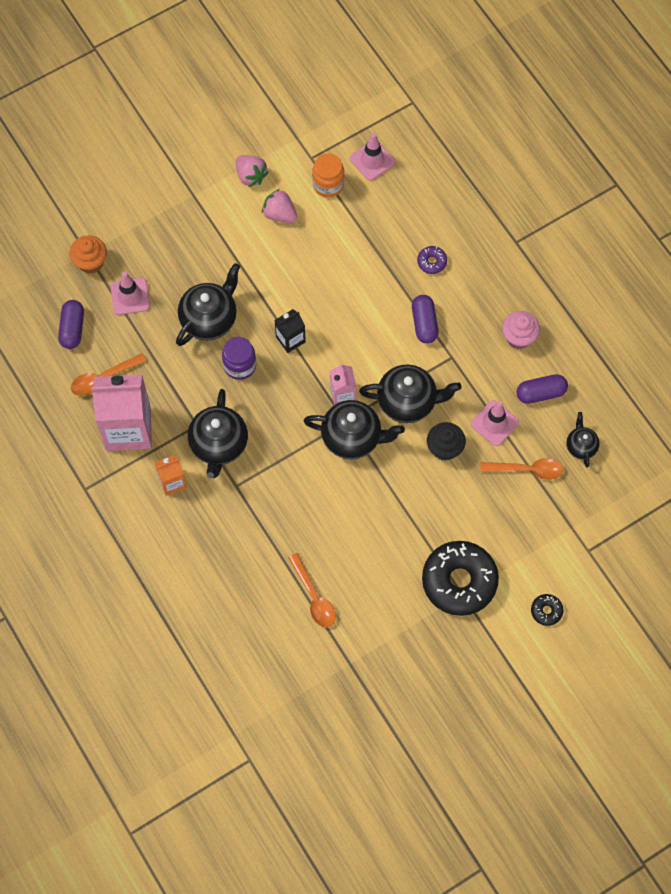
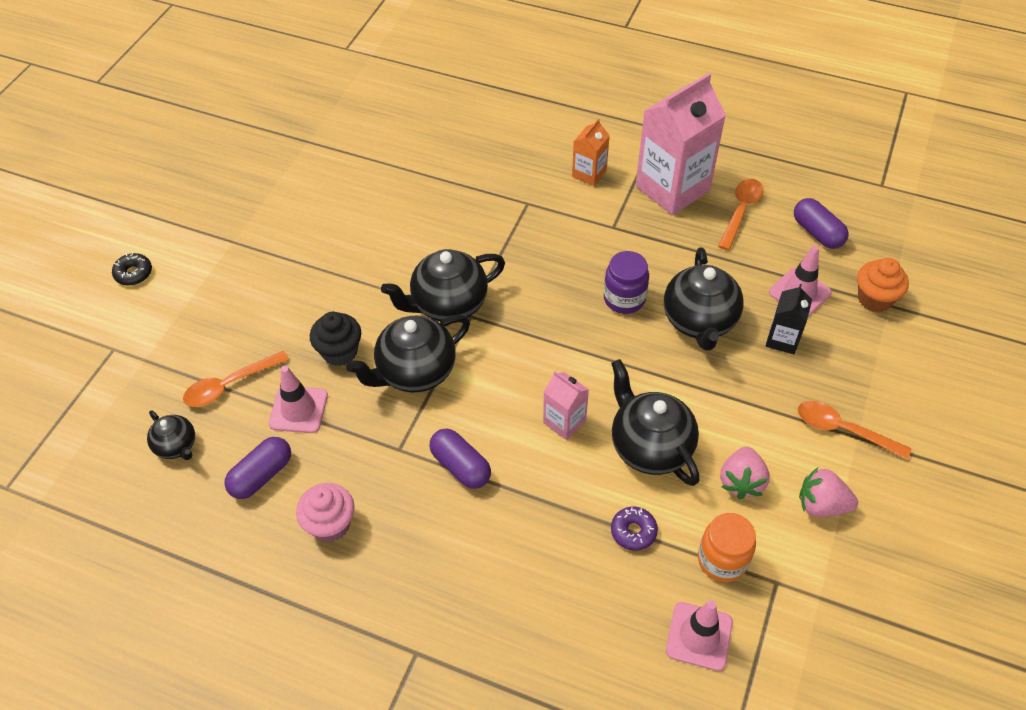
camera: 145 degrees right, 15 degrees down
black teapot [188,389,248,478] -> black teapot moved to [611,359,699,486]
pink strawberry [262,189,298,223] -> pink strawberry turned 105 degrees clockwise [720,446,770,499]
black carton [274,309,306,353] -> black carton moved to [766,284,812,354]
orange spoon [288,553,336,628] -> orange spoon moved to [798,401,911,460]
pink carton [330,363,356,405] -> pink carton moved to [543,371,589,440]
purple donut [417,246,447,274] -> purple donut moved to [611,507,658,551]
black donut [422,541,499,616] -> none

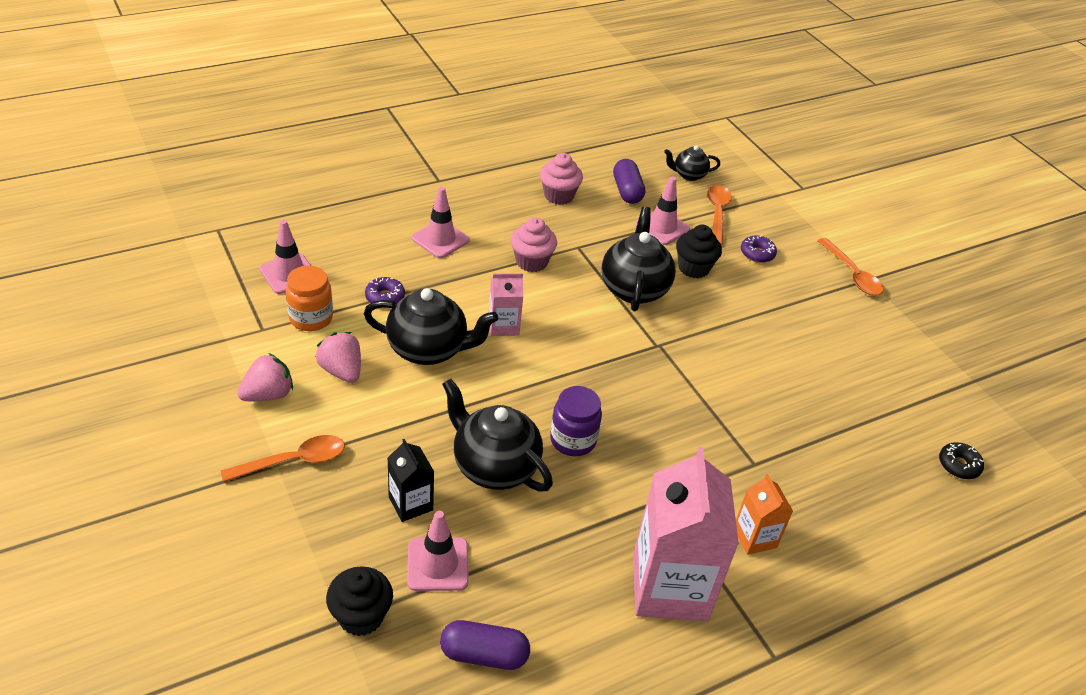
camera: 125 degrees right, 10 degrees down
black donut [112,253,152,286] -> black donut moved to [939,442,984,479]
black teapot [381,249,505,321] -> none
purple capsule [429,429,491,489] -> pink cupcake [511,217,557,272]
orange spoon [718,179,763,251] -> orange spoon moved to [818,238,883,295]
orange cupcake [857,258,909,312] -> black cupcake [326,566,393,636]
none -> pink traffic cone [412,187,470,258]
none -> purple donut [741,235,777,263]

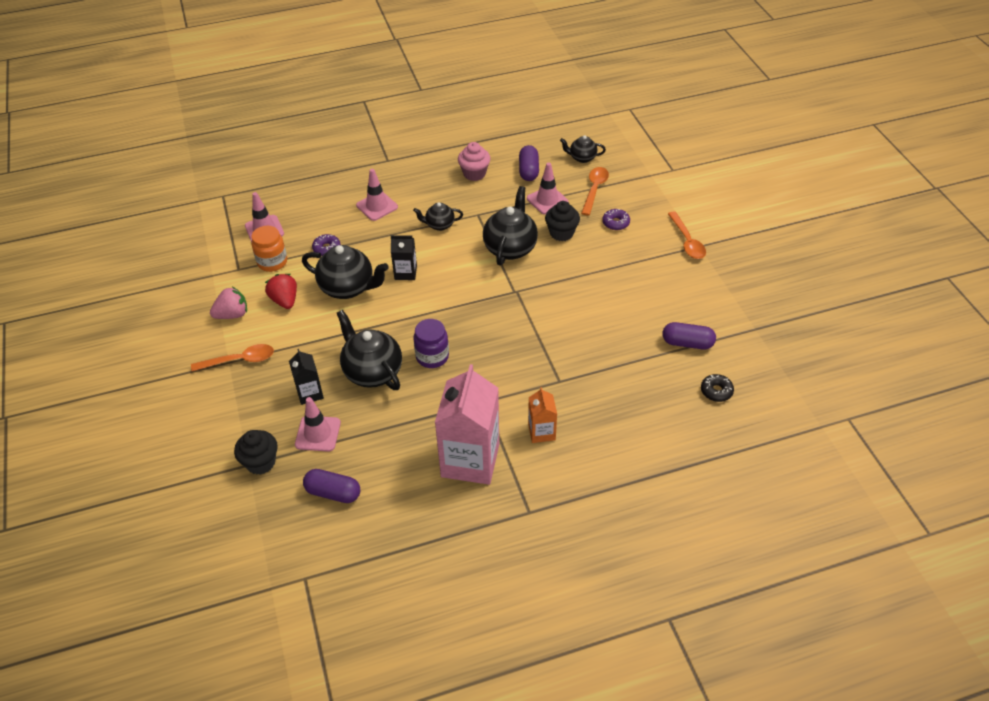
camera: 15 degrees right, 5 degrees up
pink strawberry [316,332,361,383] -> red strawberry [265,274,297,309]
pink carton [489,273,523,336] -> black carton [391,235,417,280]
pink cupcake [511,217,557,272] -> black teapot [413,202,463,231]
none -> purple capsule [663,322,716,349]

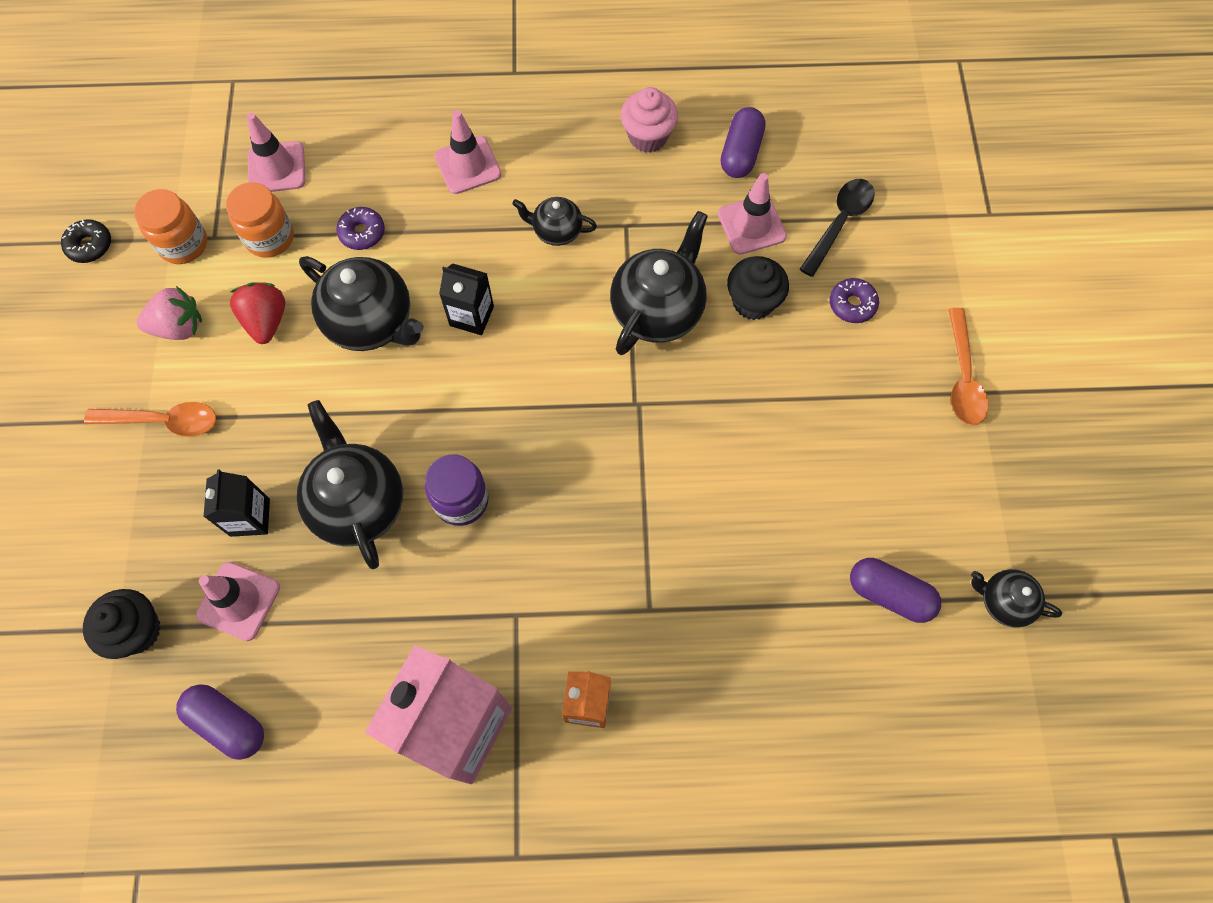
camera: 15 degrees right, 20 degrees up
black teapot [560,135,606,163] -> black teapot moved to [971,569,1062,628]
orange spoon [581,167,609,216] -> black spoon [799,179,875,277]
black donut [701,374,734,402] -> black donut moved to [61,219,111,263]
none -> orange jar [134,189,207,264]

